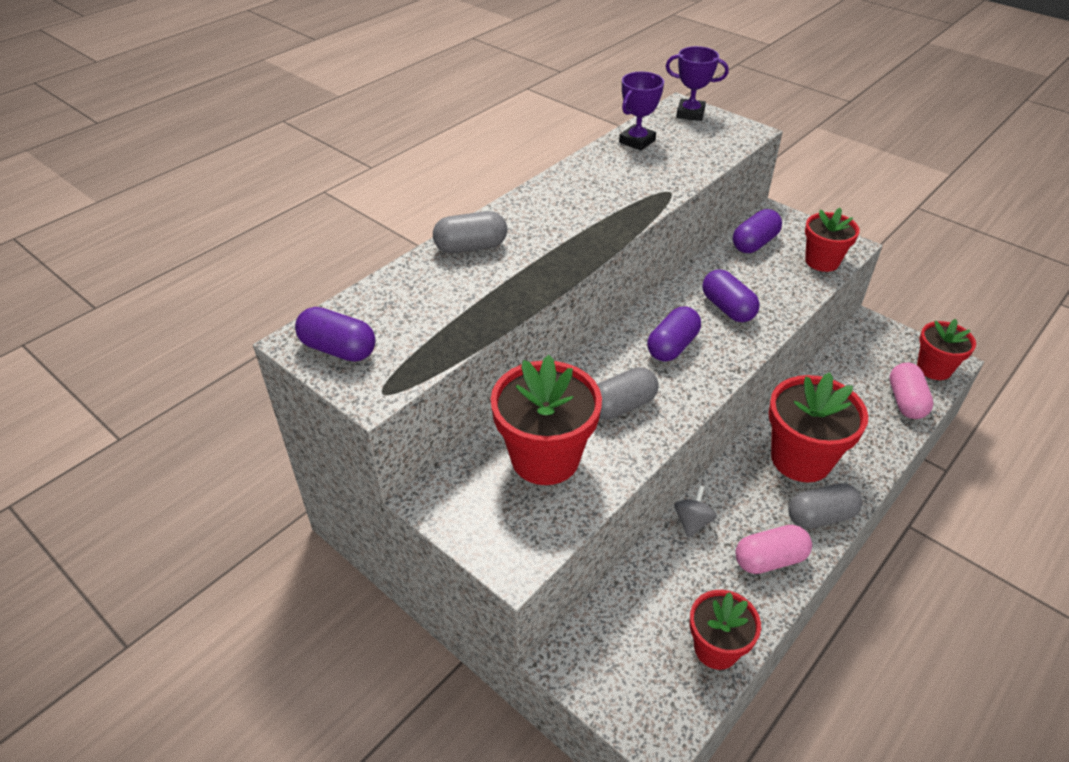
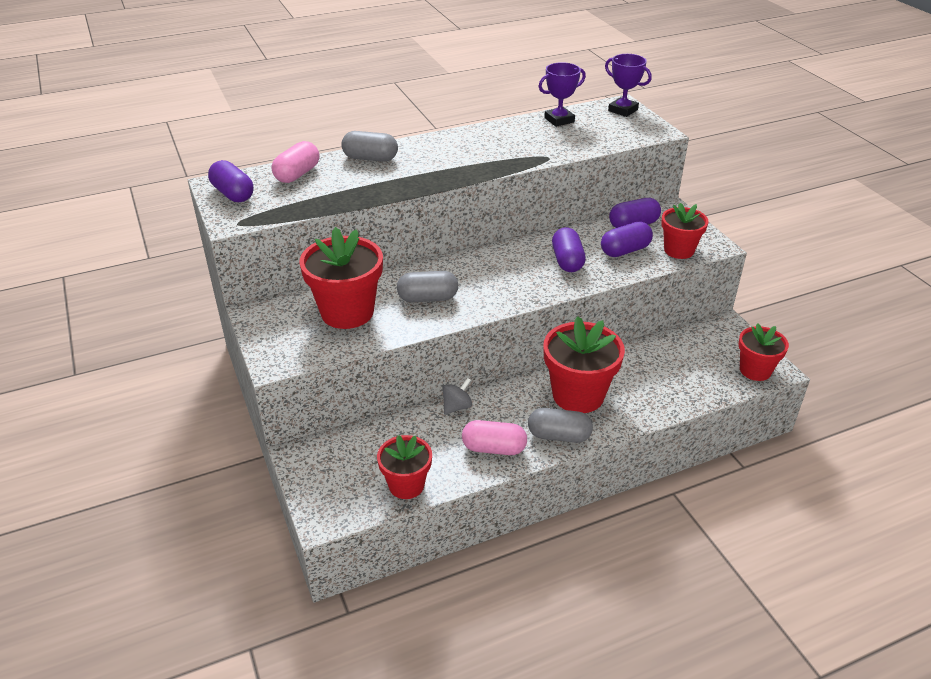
camera: 25 degrees right, 5 degrees down
purple capsule [647,306,701,362] -> purple capsule moved to [601,222,653,257]
pink capsule [889,363,933,419] -> pink capsule moved to [272,141,320,183]

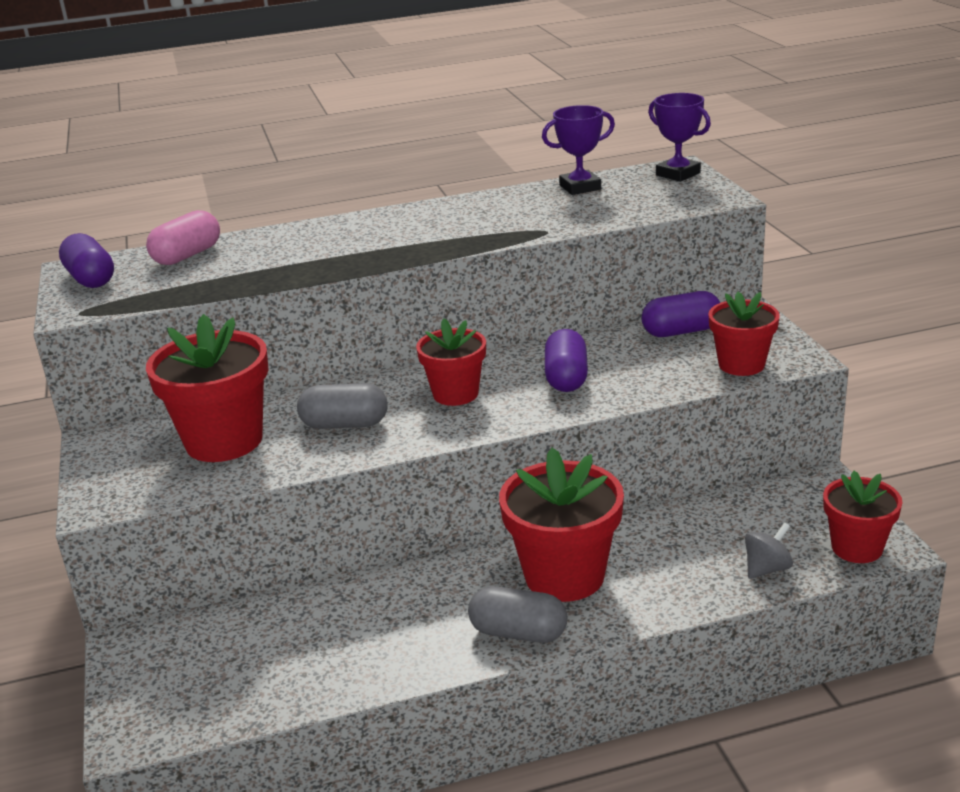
camera: 10 degrees right, 10 degrees down
grey capsule [341,131,398,162] -> none
red flower pot [377,435,432,499] -> red flower pot moved to [416,318,486,406]
grey spinning top [442,378,472,415] -> grey spinning top moved to [745,522,793,579]
pink capsule [462,420,527,455] -> none
purple capsule [601,222,653,257] -> none

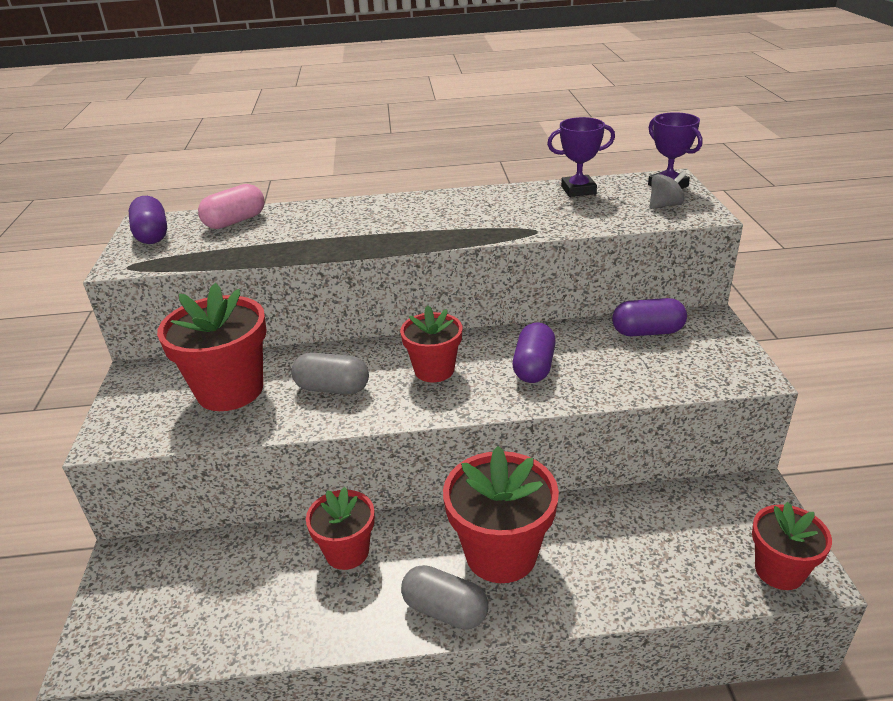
camera: 10 degrees right, 5 degrees up
red flower pot [708,292,780,376] -> red flower pot moved to [306,487,375,570]
grey spinning top [745,522,793,579] -> grey spinning top moved to [650,170,687,209]

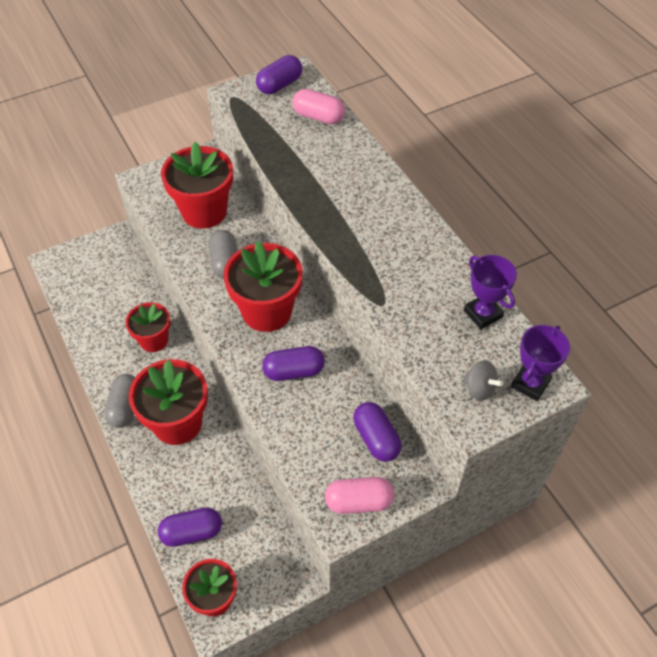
camera: 65 degrees right, 20 degrees up
red flower pot [400,305,462,382] -> red flower pot [223,241,303,332], size x1.61
none -> purple capsule [158,508,222,547]
none -> pink capsule [325,477,394,514]

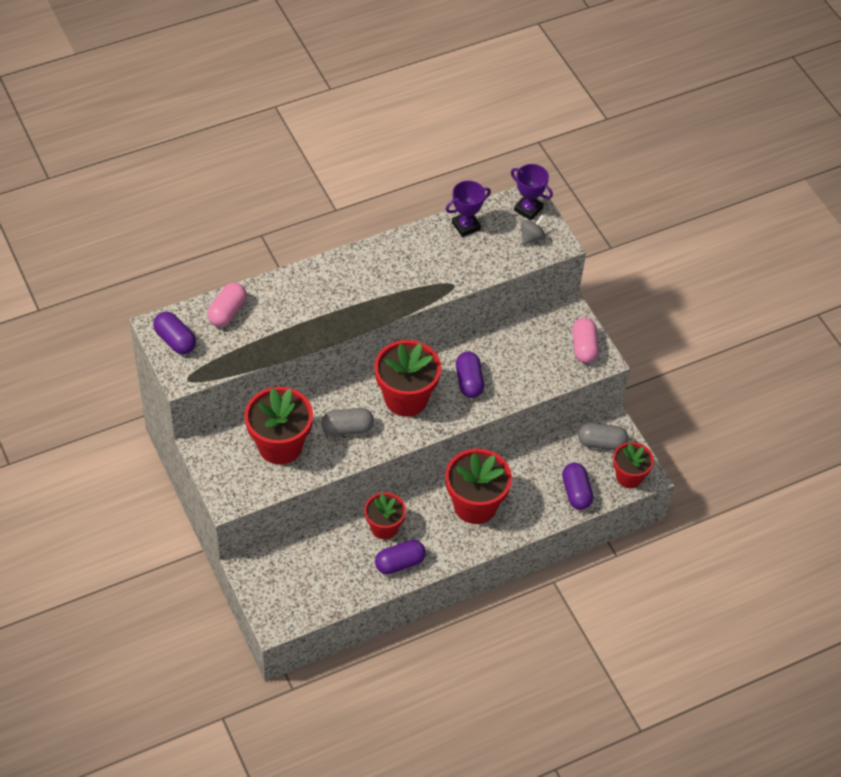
camera: 90 degrees left, 0 degrees up
grey capsule [104,374,135,428] -> grey capsule moved to [578,423,628,450]
purple capsule [353,402,401,462] -> purple capsule moved to [375,540,426,574]

